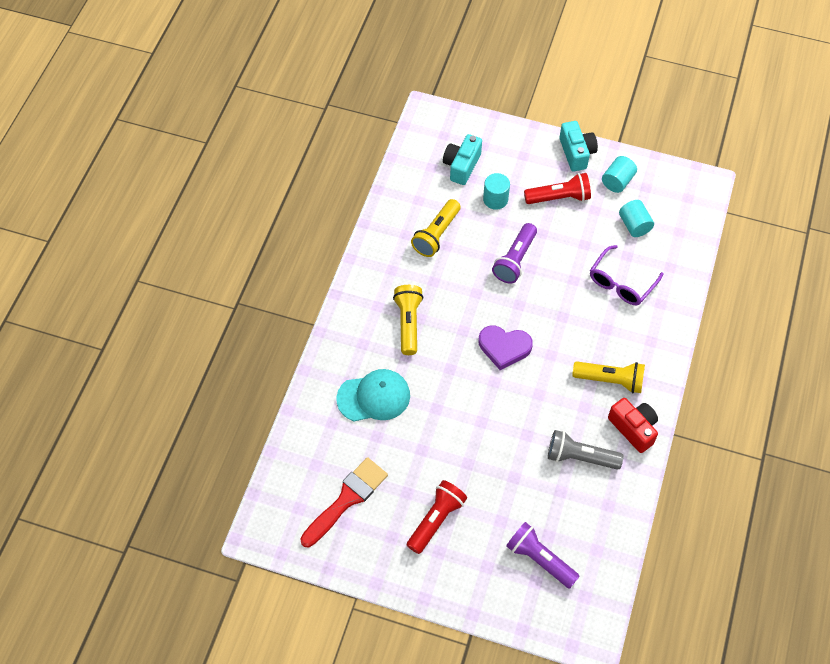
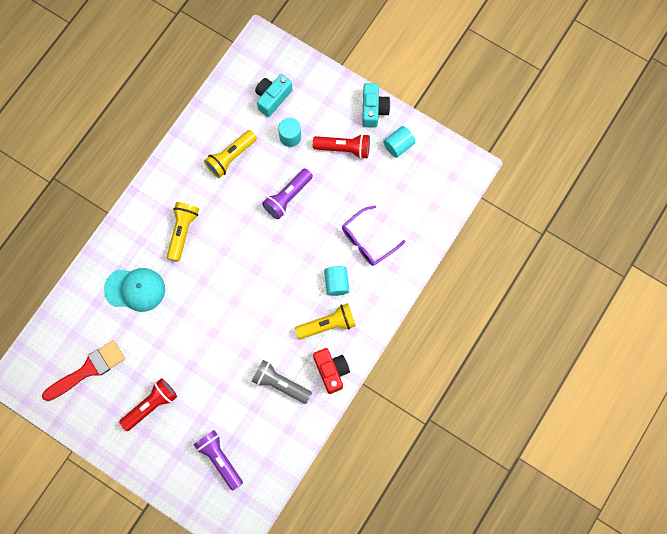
camera: 15 degrees right, 15 degrees up
purple heart [479,325,533,370] -> none
yellow flashlight [572,361,645,393] -> yellow flashlight turned 45 degrees counterclockwise [295,303,356,339]
turquoise cylinder [619,200,654,237] -> turquoise cylinder moved to [324,266,349,296]

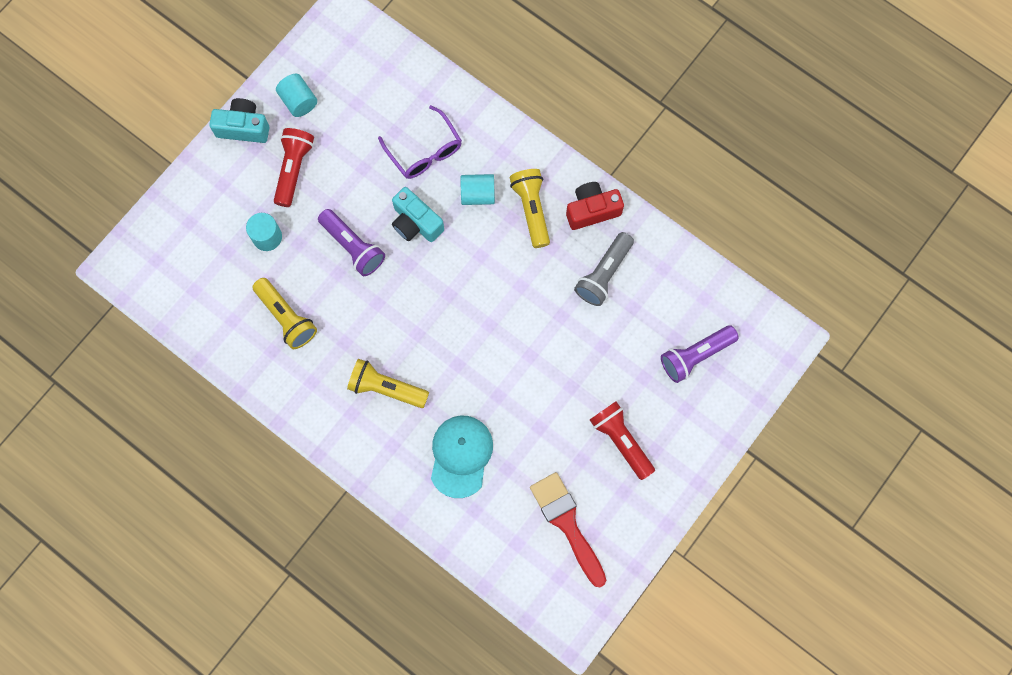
camera: 85 degrees left, 0 degrees up
turquoise camera [255,74,293,117] -> turquoise camera moved to [392,187,444,242]

